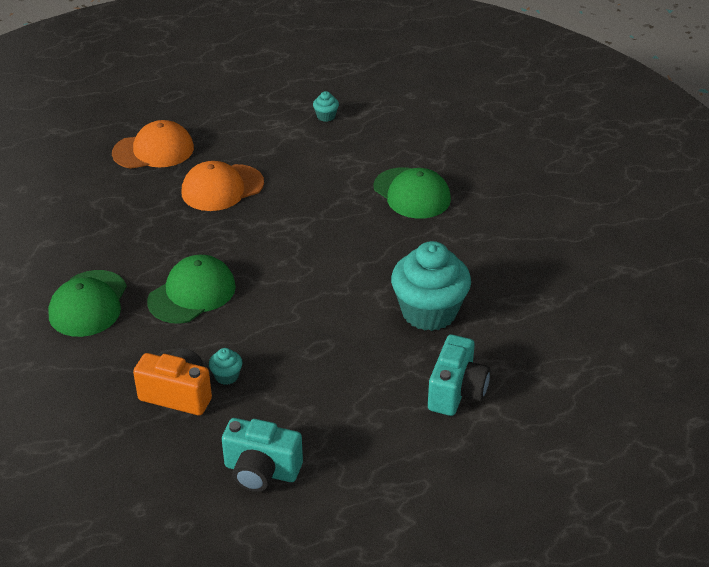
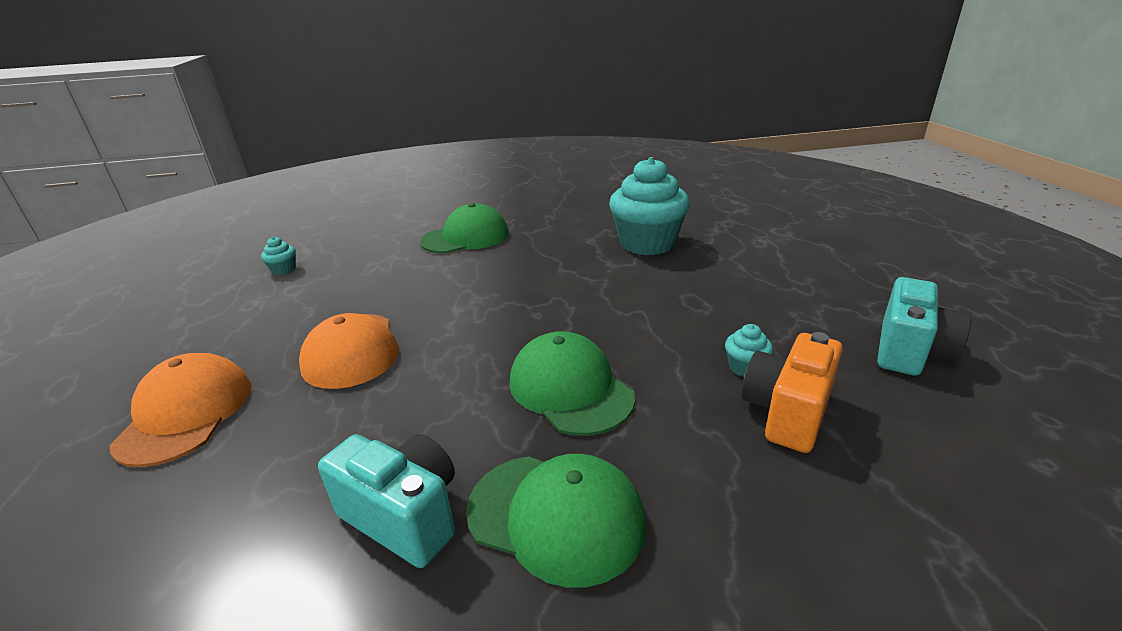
camera: 75 degrees left, 10 degrees down
turquoise camera [428,335,490,416] -> turquoise camera moved to [318,434,455,568]

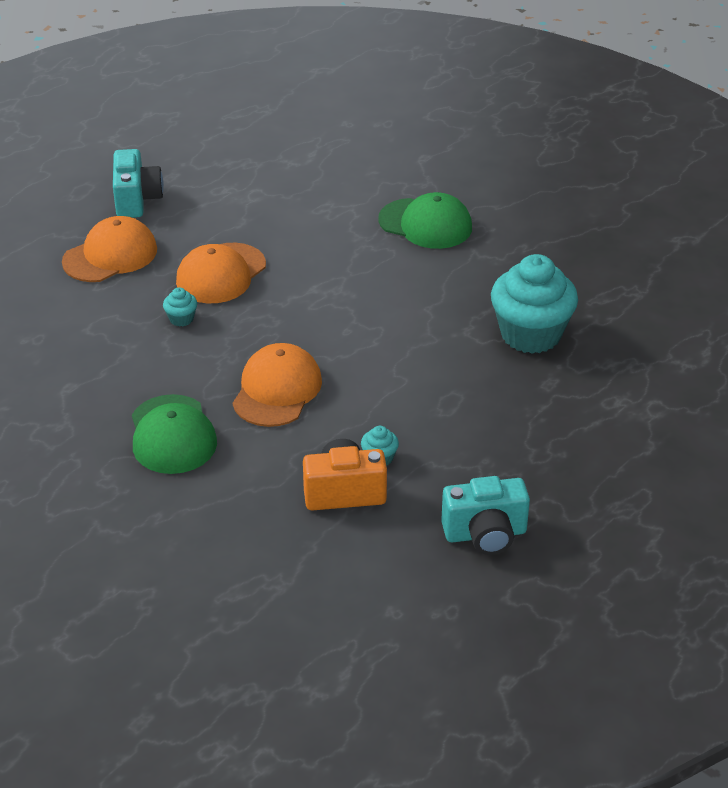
camera: 50 degrees right, 10 degrees up
turquoise cupcake [261,237,296,275] -> turquoise cupcake moved to [163,287,197,326]
turquoise camera [318,434,455,568] -> turquoise camera moved to [113,149,164,218]
green cap [510,331,635,436] -> orange cap [233,343,322,427]

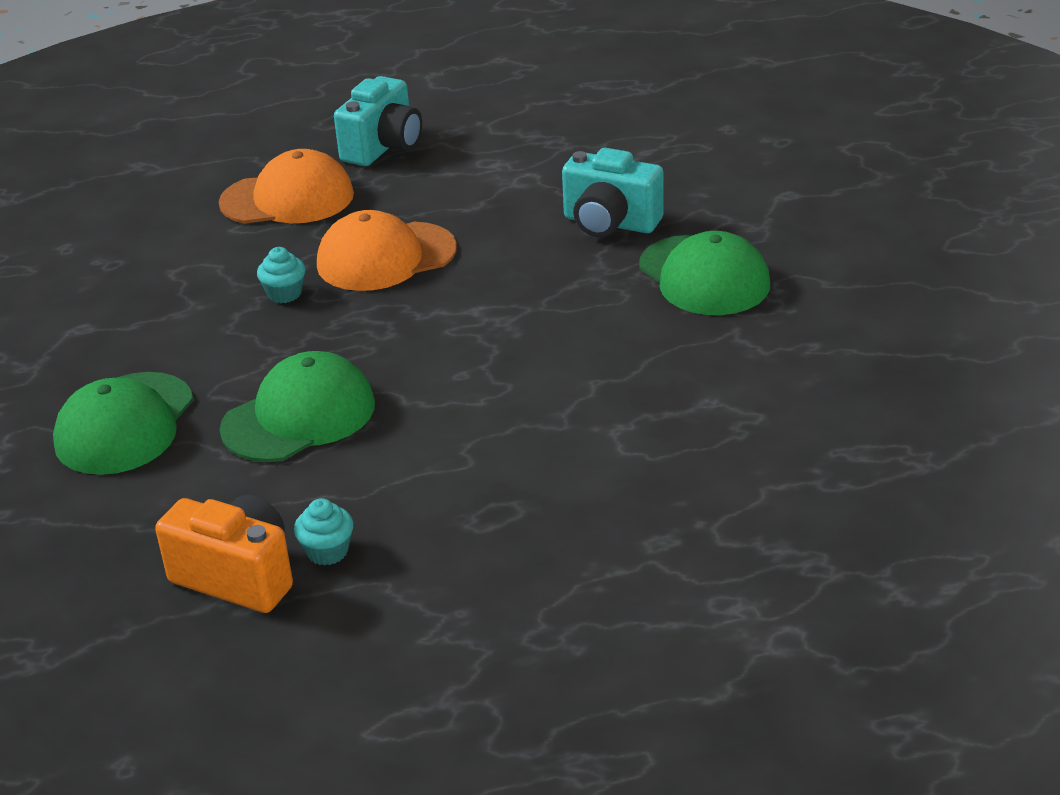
camera: 35 degrees right, 5 degrees down
orange cap [233,343,322,427] -> green cap [220,351,375,462]
turquoise camera [441,476,530,555] -> turquoise camera moved to [562,148,664,237]
turquoise cupcake [491,254,578,354] -> none

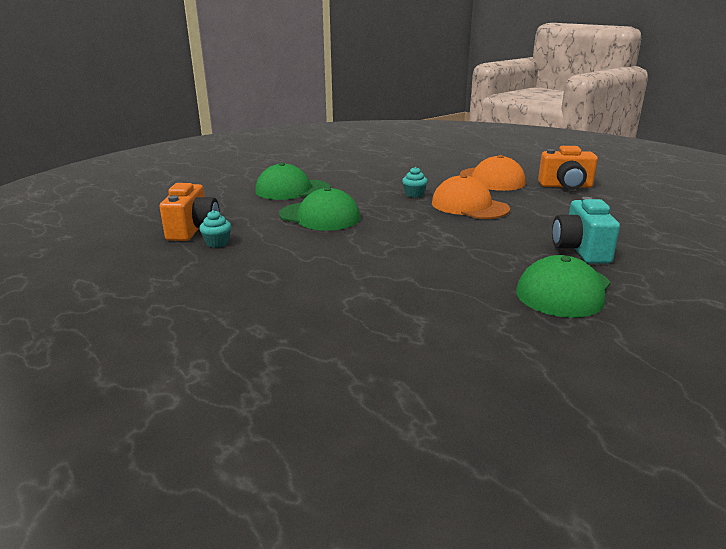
camera: 65 degrees right, 10 degrees down
turquoise camera [334,76,422,166] -> orange camera [538,146,598,190]

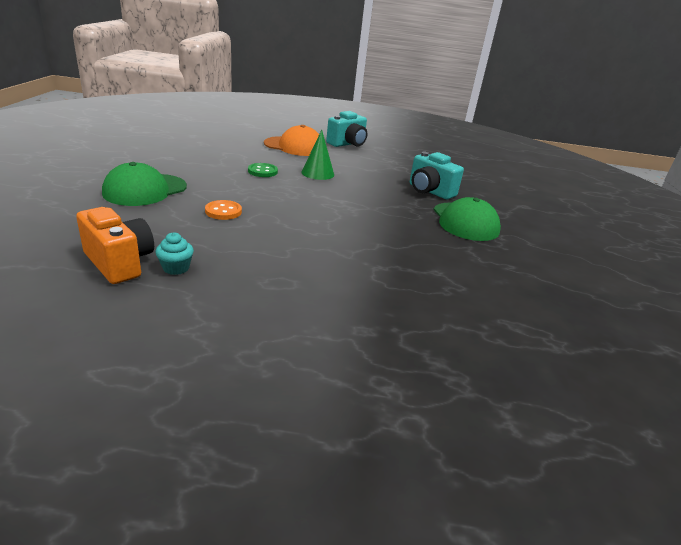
camera: 50 degrees left, 5 degrees up
green cap [279,187,360,231] -> orange button [205,200,242,220]
turquoise cupcake [402,167,428,198] -> green button [248,163,278,177]
orange cap [432,174,510,219] -> green cone [302,130,334,180]
orange camera [538,146,598,190] -> turquoise camera [326,111,367,147]

